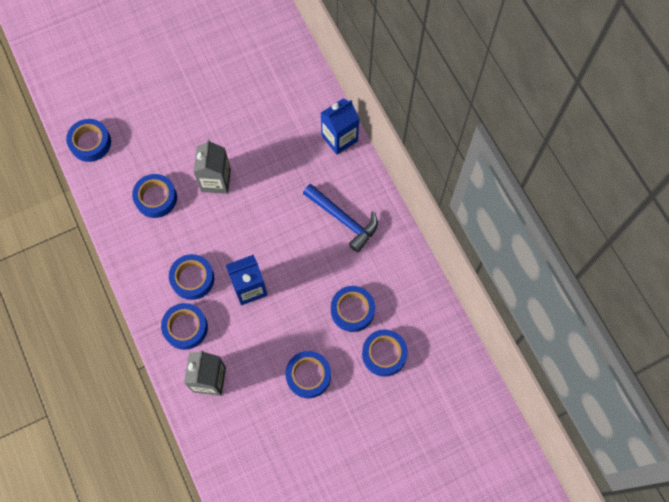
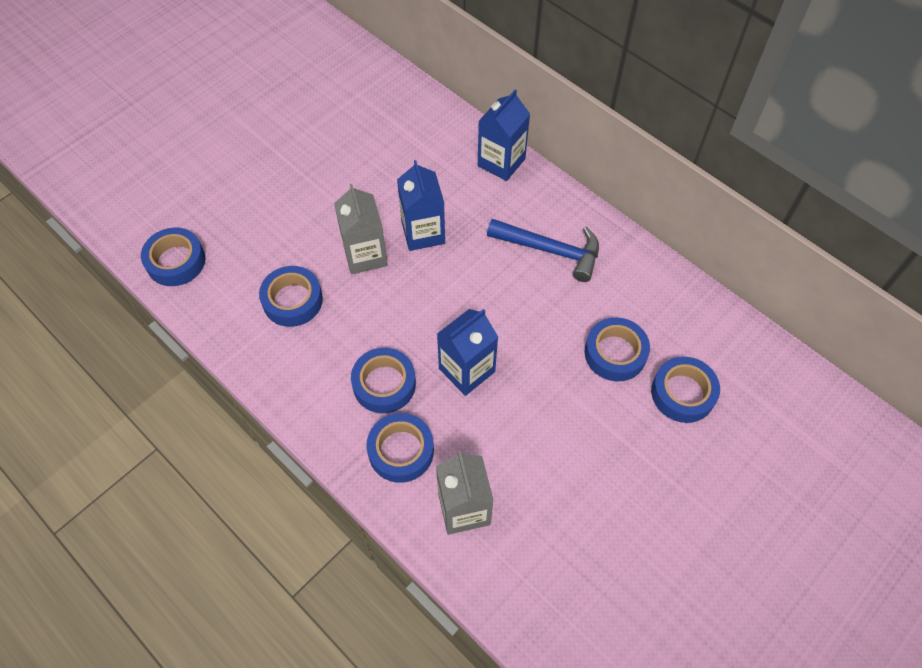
camera: 20 degrees left, 10 degrees down
blue tape [285,351,331,398] -> none
none -> blue carton [397,160,445,251]

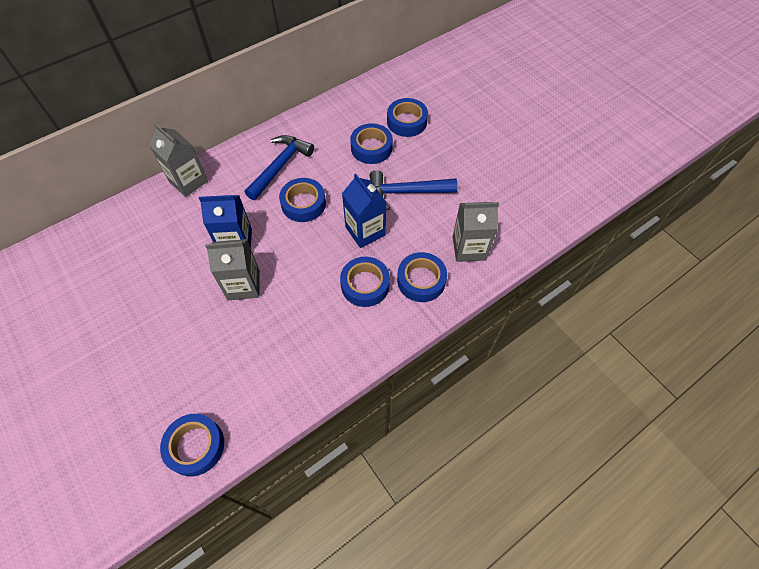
camera: 80 degrees left, 0 degrees up
blue tape [259,266,323,327] -> blue tape moved to [279,178,326,222]
blue carton [478,90,530,181] -> grey carton [149,123,208,197]
none -> blue hammer [369,170,457,210]

